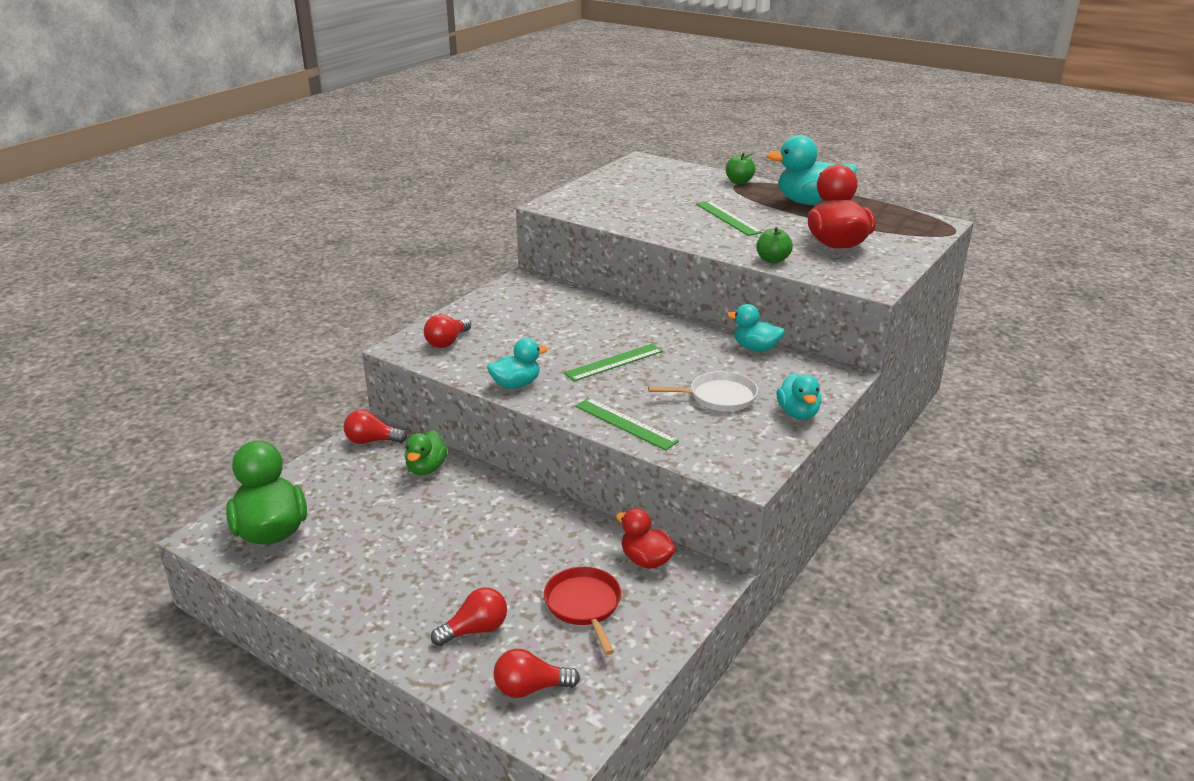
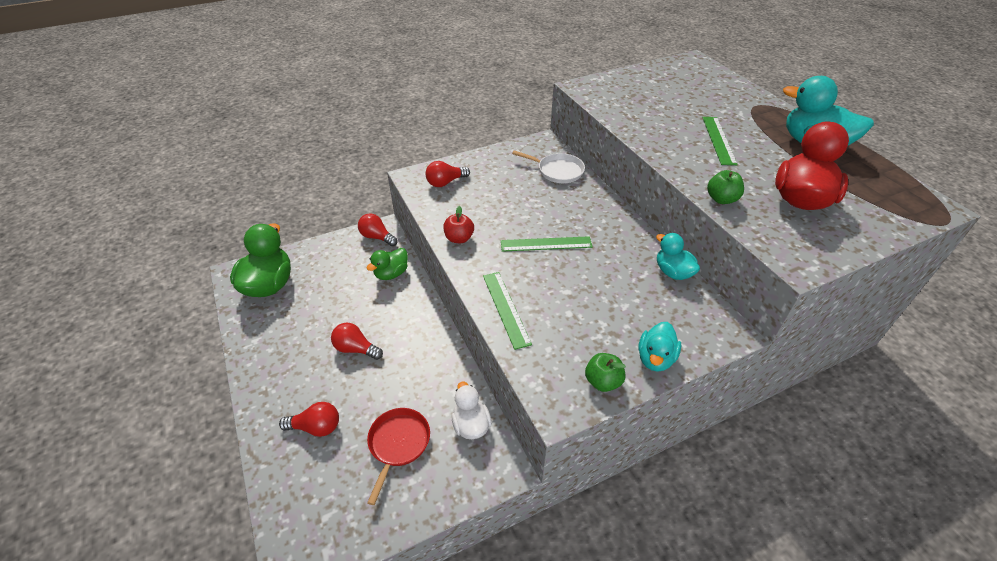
camera: 30 degrees right, 15 degrees up
turquoise duck [487,338,548,389] -> red apple [443,206,474,243]
red light bulb [494,649,580,698] -> red light bulb moved to [331,323,383,360]
red duck [616,508,676,569] -> white duck [452,382,492,439]
white pan [648,371,758,411] -> white pan moved to [512,150,585,183]
green apple [726,153,756,184] -> green apple moved to [585,353,626,392]

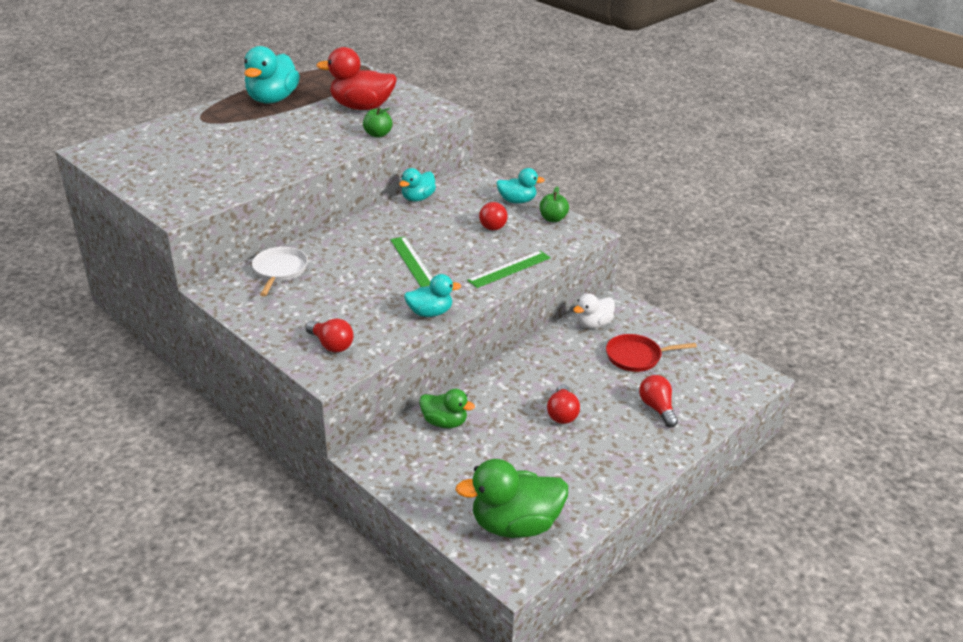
camera: 110 degrees left, 10 degrees down
red light bulb [358,213,398,246] -> red light bulb moved to [479,202,508,231]
red apple [443,206,474,243] -> turquoise duck [404,274,461,317]
green ruler [702,117,738,165] -> none

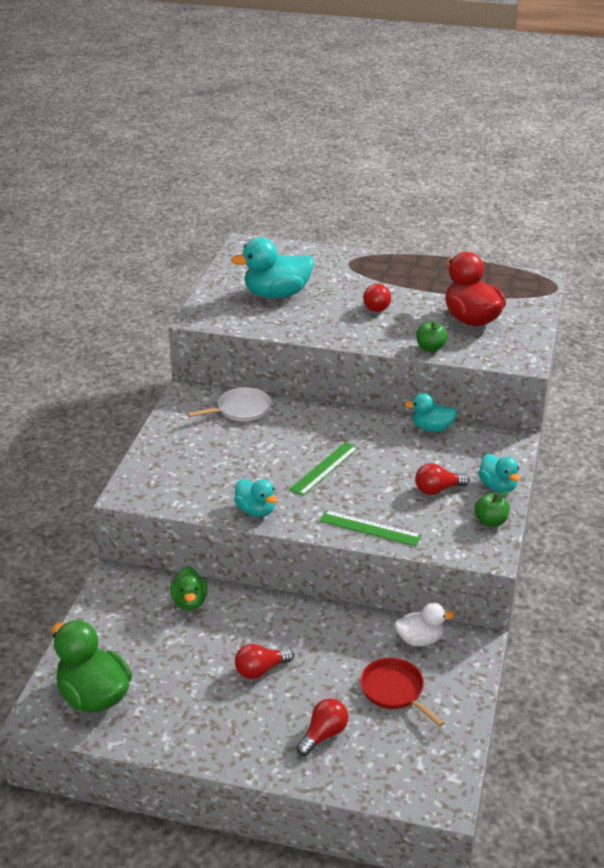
camera: 60 degrees right, 0 degrees up
turquoise duck [244,46,300,104] -> turquoise duck moved to [231,237,314,299]
red light bulb [305,318,354,353] -> red light bulb moved to [363,284,391,312]
white duck [573,293,615,328] -> white duck turned 150 degrees clockwise [395,603,454,646]

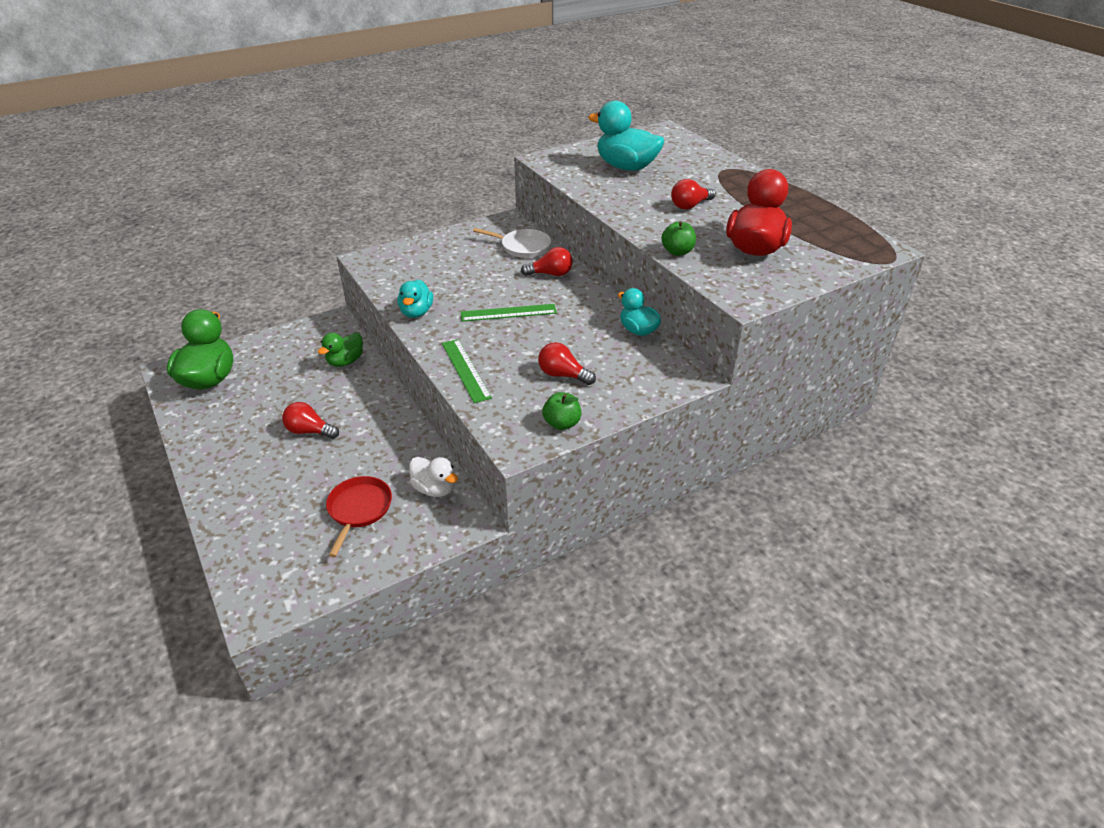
camera: 45 degrees right, 5 degrees up
red light bulb [296,698,348,756] -> red light bulb moved to [521,247,573,276]
turquoise duck [478,454,520,493] -> none

